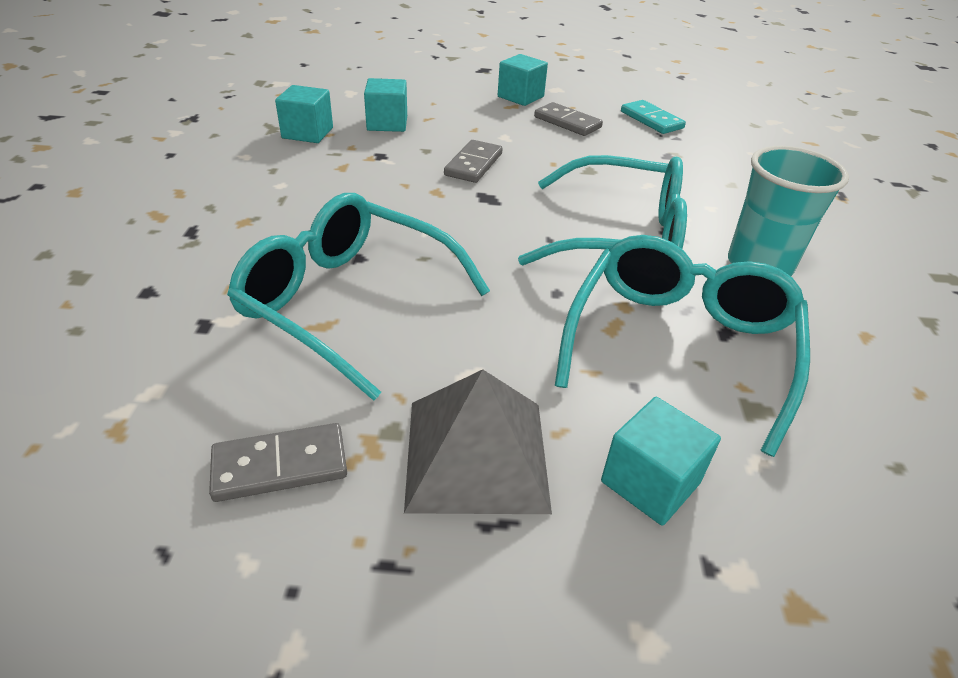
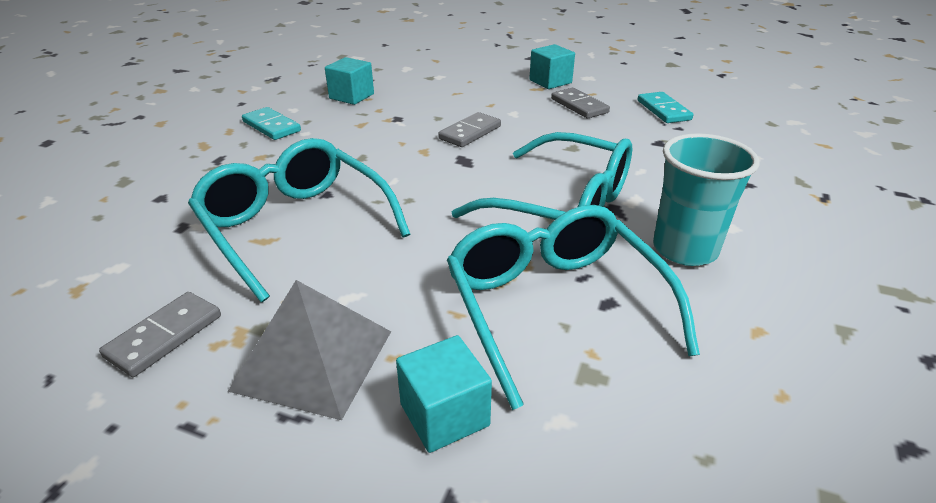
camera: 20 degrees right, 5 degrees down
grey domino [209,423,347,502] -> grey domino turned 60 degrees counterclockwise [99,292,221,377]
turquoise cube [364,78,407,132] -> none
turquoise glasses [555,235,810,457] -> turquoise glasses turned 60 degrees counterclockwise [447,205,700,410]
none -> turquoise domino [242,107,301,140]

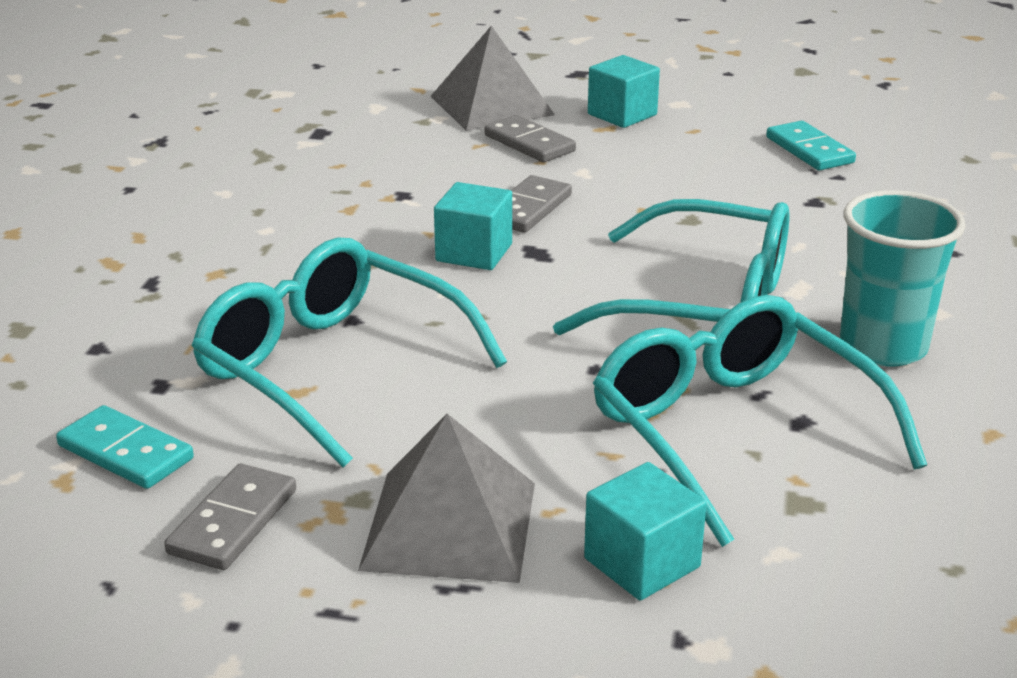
camera: 10 degrees left, 5 degrees down
turquoise domino [242,107,301,140] -> turquoise domino moved to [56,405,194,489]
turquoise cube [325,57,374,105] -> turquoise cube moved to [434,182,512,270]
grey domino [551,88,610,118] -> grey domino moved to [485,115,576,162]
none -> grey pyramid [430,26,555,131]

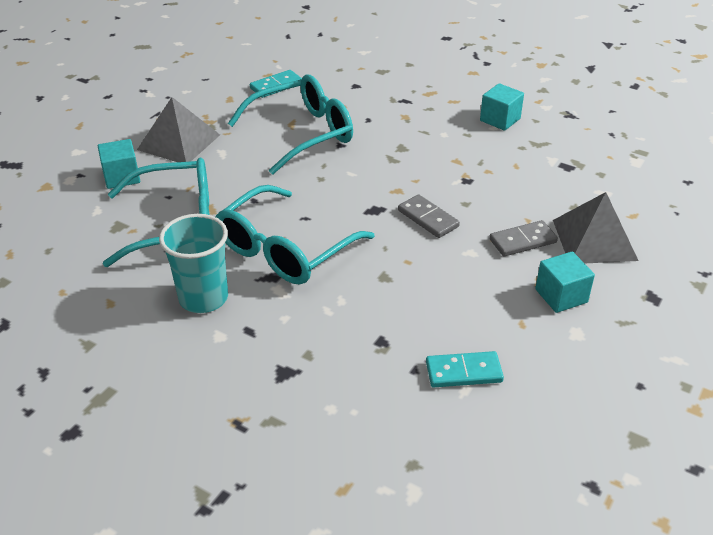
camera: 110 degrees right, 10 degrees up
grey domino [164,463,296,570] -> none
turquoise cube [434,182,512,270] -> turquoise cube moved to [480,83,524,131]

